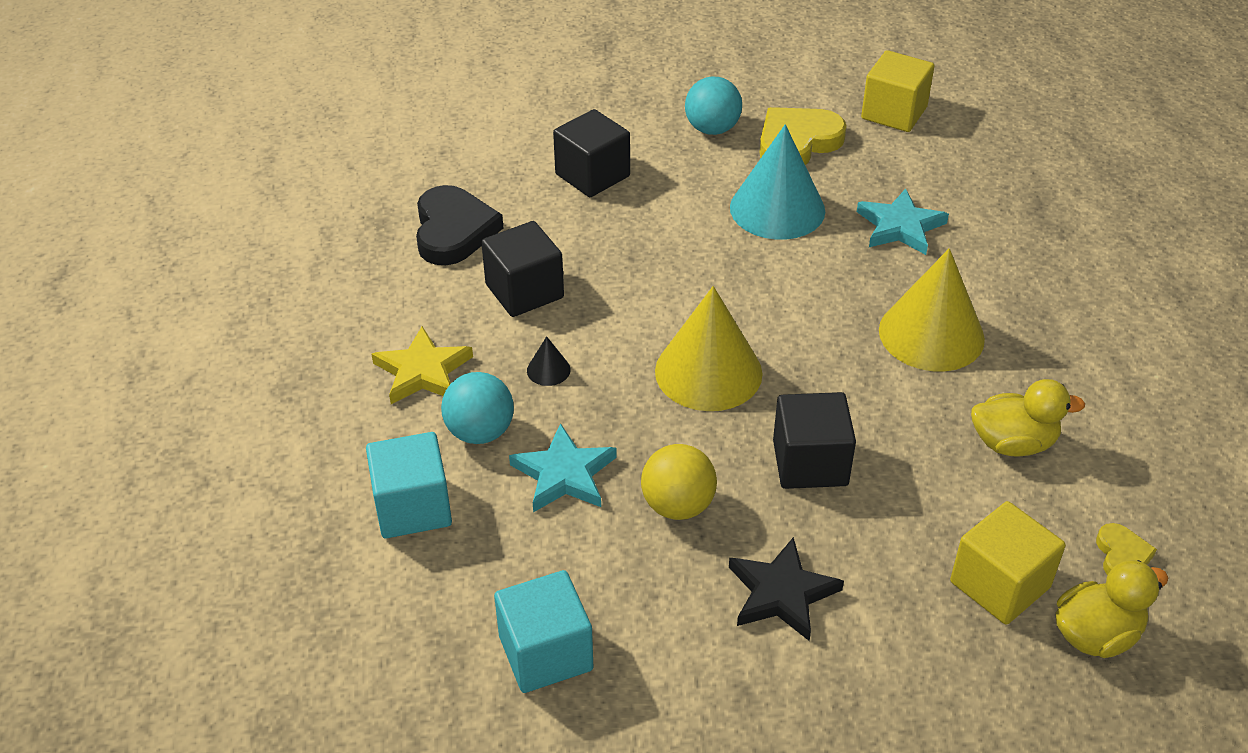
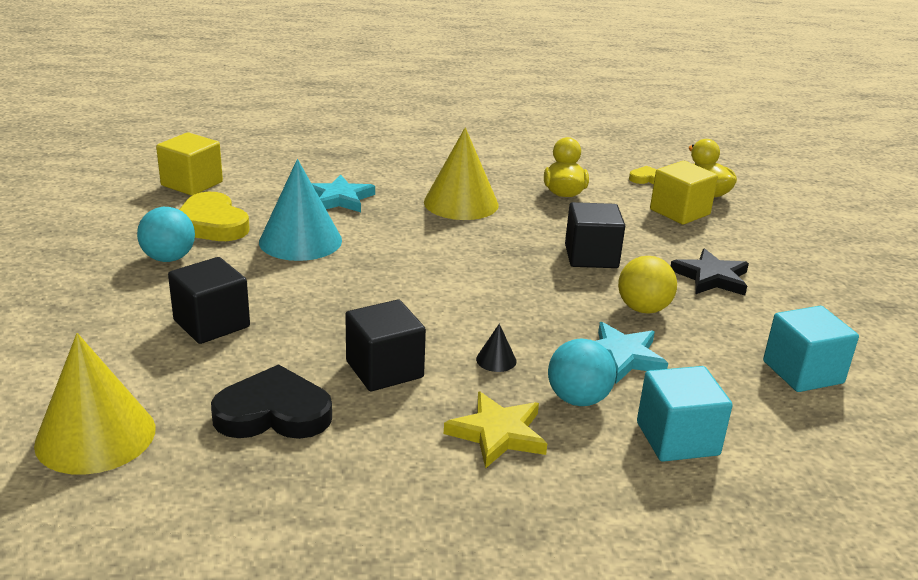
camera: 90 degrees left, 15 degrees down
yellow cone [655,286,763,411] -> yellow cone moved to [34,333,155,475]

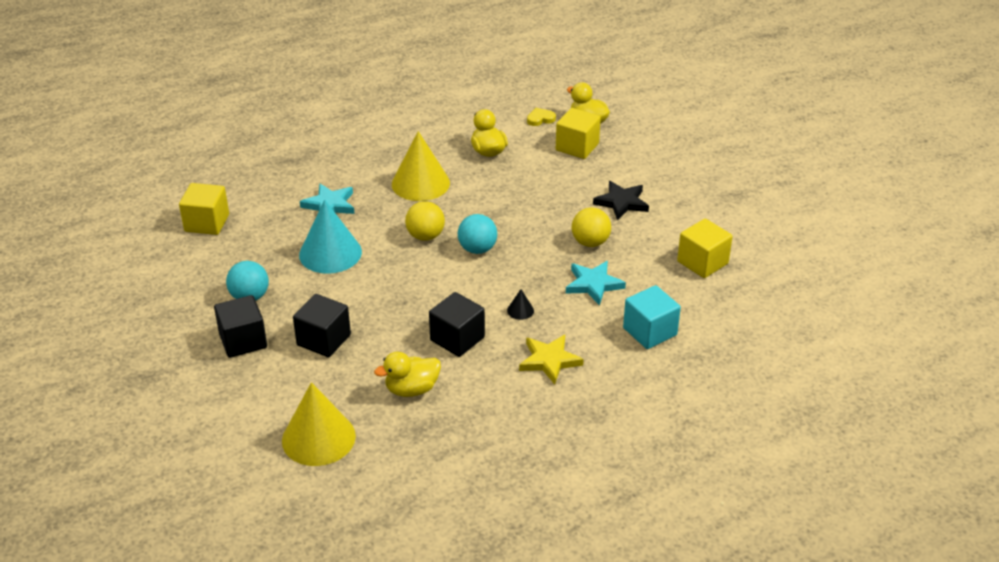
camera: 20 degrees left, 10 degrees up
yellow heart [179,192,250,241] -> none
black heart [211,364,332,439] -> yellow duck [374,352,441,397]
turquoise ball [548,338,616,406] -> turquoise ball moved to [458,214,497,254]
black cube [565,202,625,268] -> black cube moved to [214,295,267,358]
turquoise cube [763,306,859,392] -> yellow cube [677,219,733,278]
none -> yellow ball [405,201,445,241]

